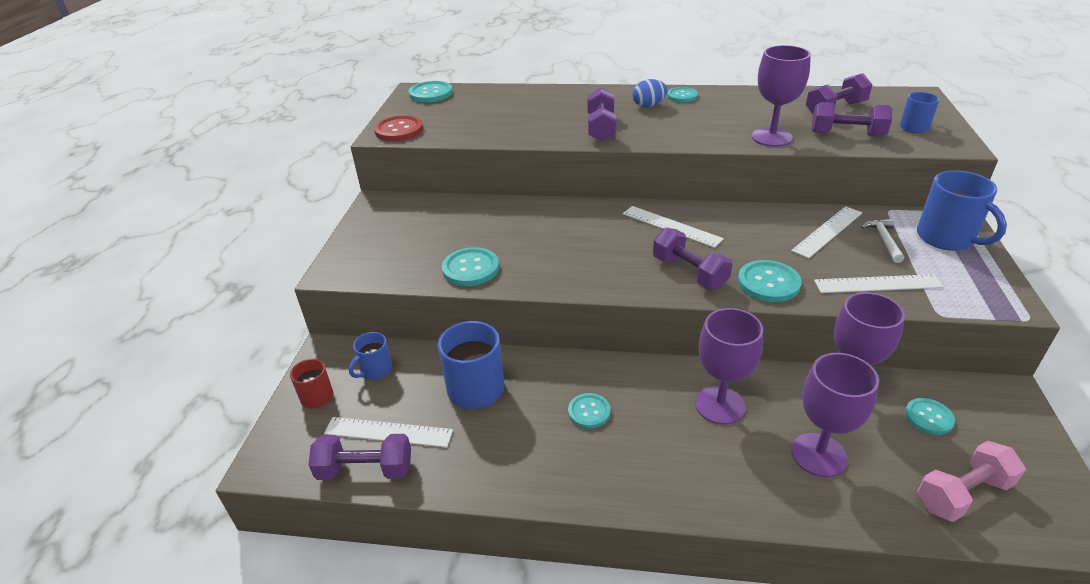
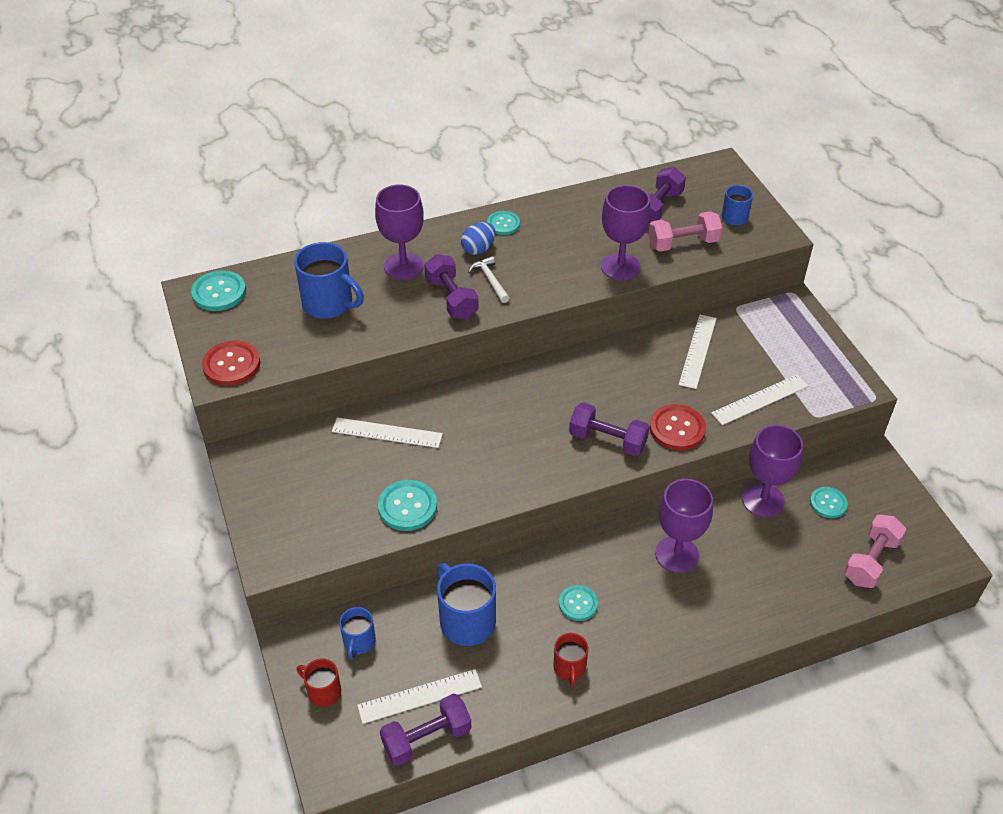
camera: 30 degrees left, 10 degrees up
white ruler [623,206,724,248] -> white ruler moved to [332,417,443,448]
turquoise button [738,260,802,302] -> red button [650,404,706,450]
purple goblet [791,353,879,477] -> purple goblet moved to [375,184,424,280]
purple dumbbell [812,102,892,137] -> pink dumbbell [648,211,722,252]
white hammer [861,219,904,263] -> white hammer moved to [468,256,509,303]
blue mug [917,170,1007,251] -> blue mug moved to [294,242,364,318]
none -> red mug [553,633,588,687]

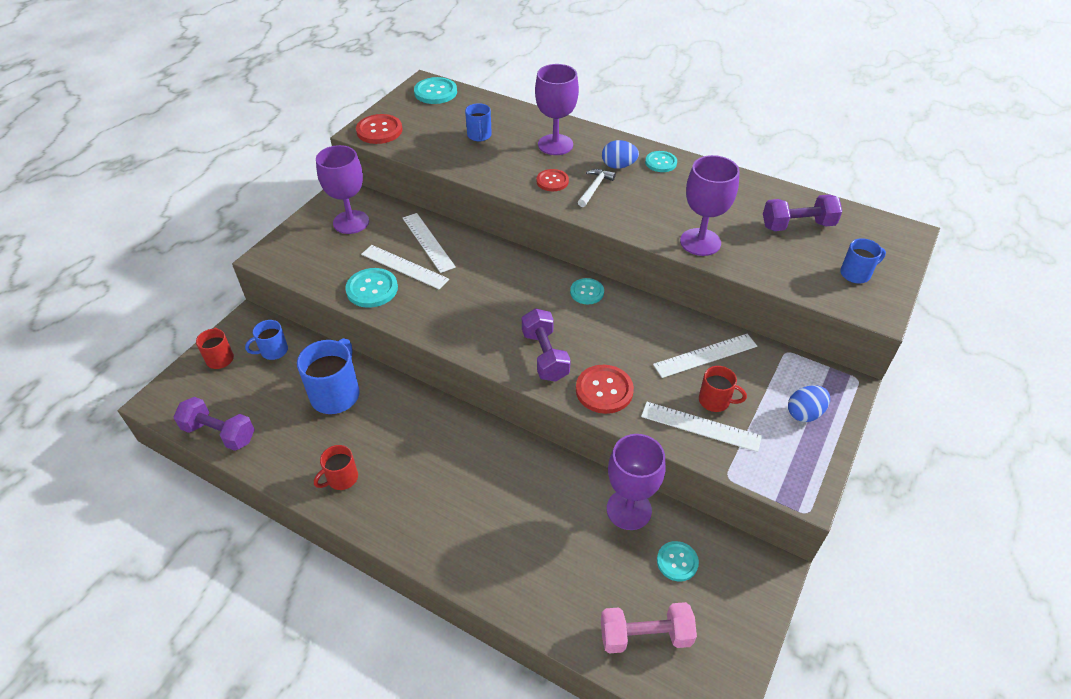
camera: 50 degrees right, 0 degrees up
blue mug [294,242,364,318] -> blue mug [465,103,492,141], size x0.57
white ruler [357,669,482,724] -> white ruler moved to [361,245,449,289]
purple dumbbell [424,254,478,319] -> red button [536,169,569,191]
turquoise button [559,585,598,621] -> turquoise button moved to [570,278,604,304]
pink dumbbell [648,211,722,252] -> none
purple goblet [655,479,713,573] -> purple goblet moved to [316,145,369,234]
none -> red mug [699,366,747,412]
none -> blue egg [788,385,830,422]

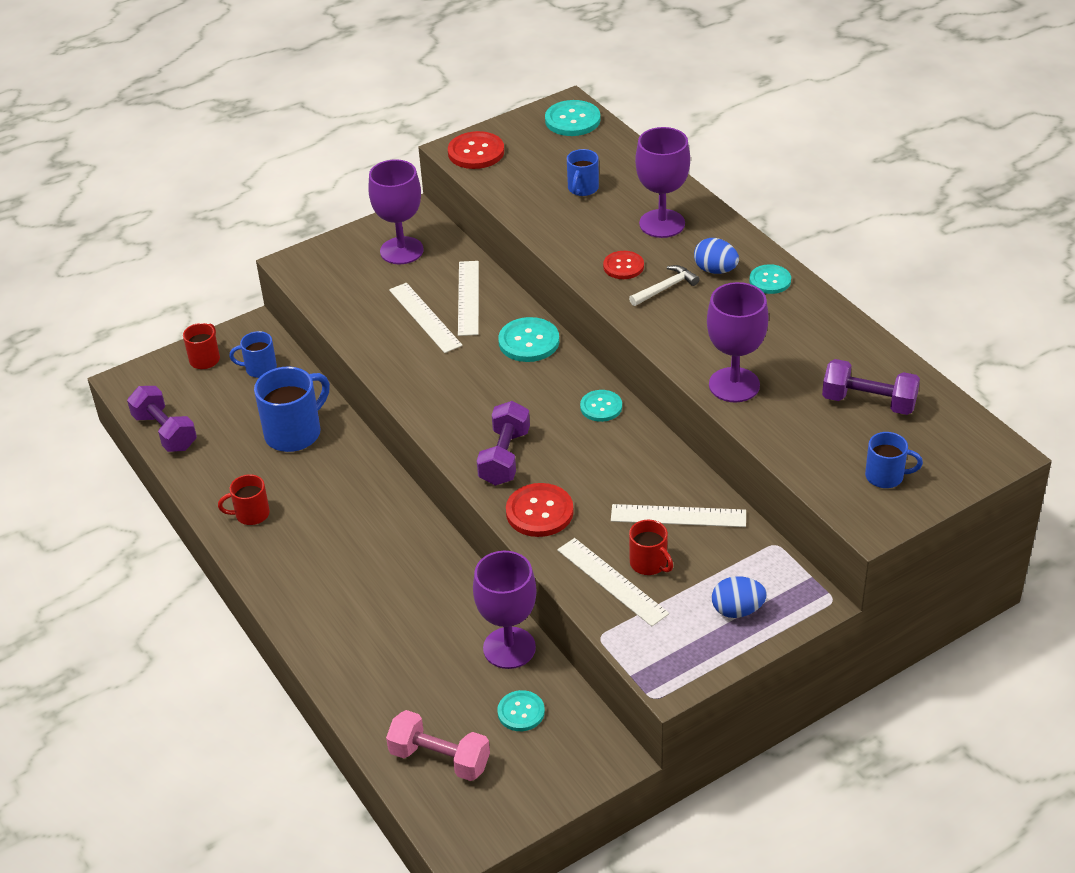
camera: 30 degrees right, 5 degrees down
turquoise button [345,268,398,308] -> turquoise button moved to [498,317,559,362]

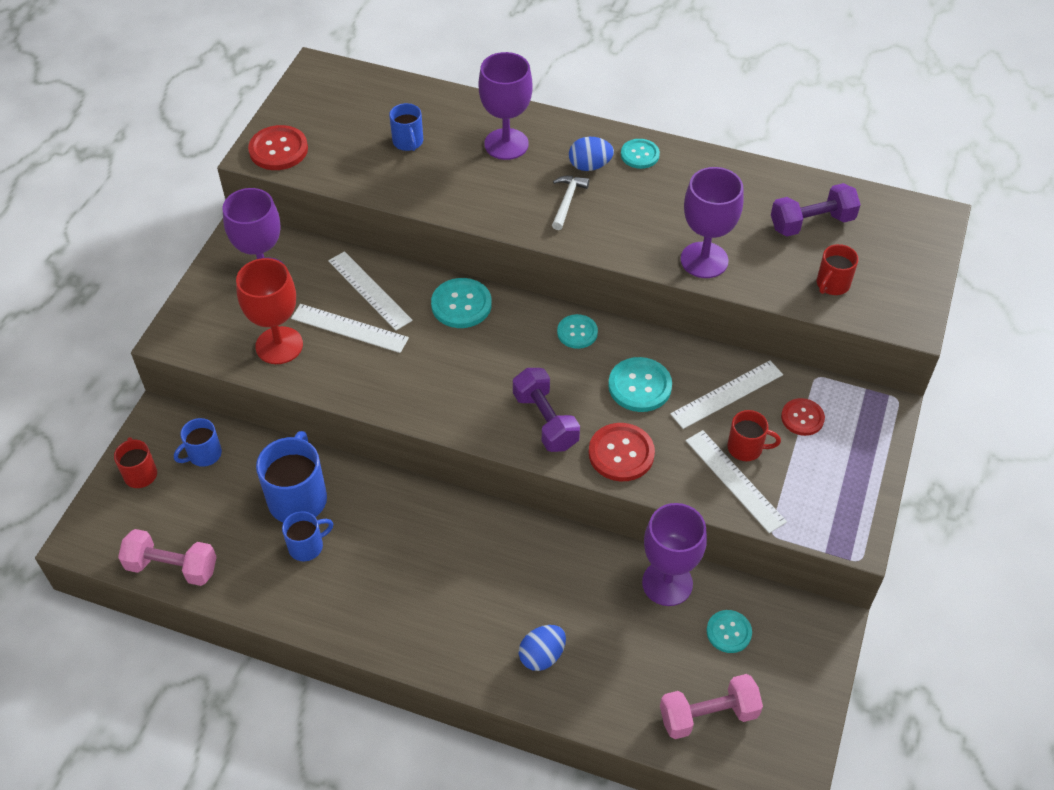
camera: 40 degrees left, 10 degrees up
purple dumbbell [127,386,197,452] -> pink dumbbell [118,529,217,586]
red mug [218,474,270,525] -> red mug moved to [817,244,859,295]
turquoise button [545,100,601,136] -> turquoise button moved to [608,357,672,412]
white ruler [557,538,669,626] -> white ruler turned 45 degrees clockwise [686,430,787,533]
red button [603,251,644,279] -> red button moved to [781,398,825,436]
blue egg [712,576,767,618] -> blue egg moved to [519,625,566,671]
blue mug [865,432,923,488] -> blue mug moved to [282,511,334,561]
none -> red goblet [236,258,303,364]

